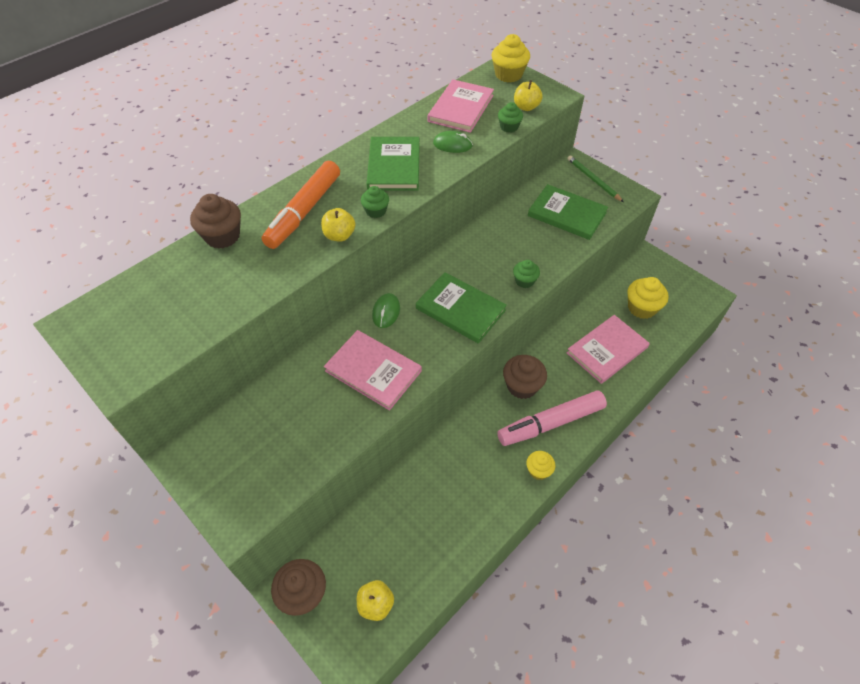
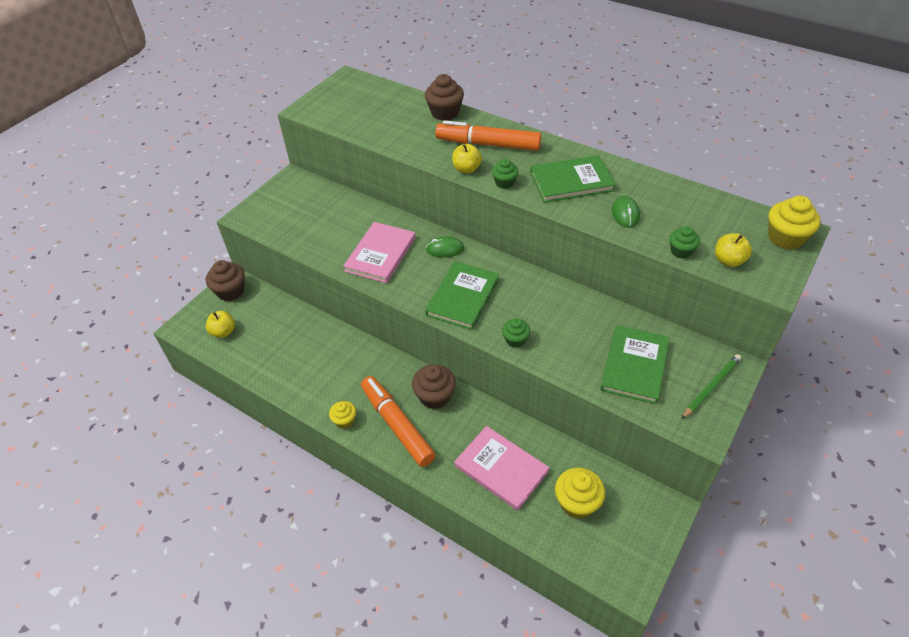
camera: 80 degrees right, 5 degrees down
pink book [427,79,494,133] -> none
pink marker [497,391,607,446] -> orange marker [361,376,436,467]

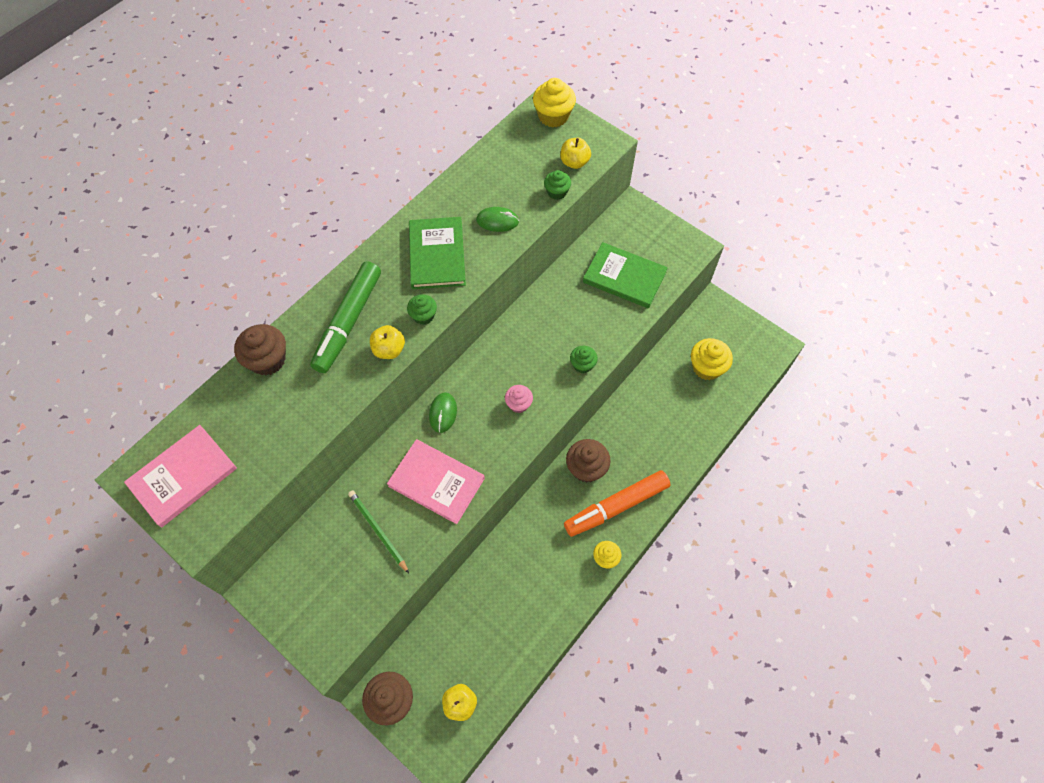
camera: 85 degrees left, 15 degrees up
green book [425,261,499,330] -> pink cupcake [505,385,533,413]
orange marker [435,120,541,151] -> green marker [310,261,381,373]
pink book [454,426,549,511] -> pink book moved to [124,425,237,527]
green pencil [682,354,741,419] -> green pencil moved to [348,490,409,573]

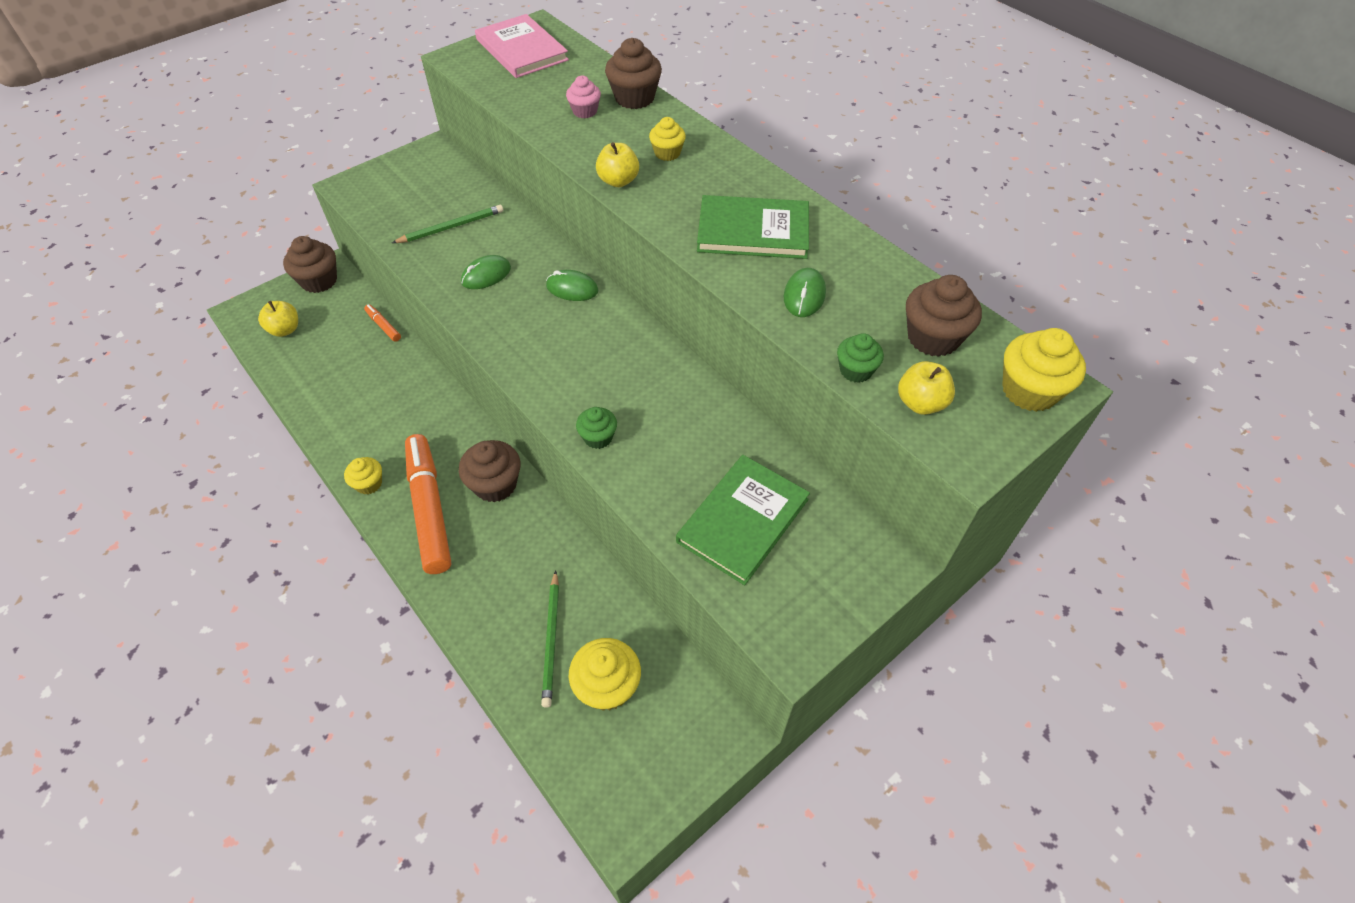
camera: 100 degrees right, 10 degrees down
green marker [310,261,381,373] -> yellow cupcake [649,117,686,161]
pink book [387,439,485,524] -> green mouse [461,255,511,289]
green cupcake [407,294,437,325] -> none
pink cupcake [505,385,533,413] -> pink cupcake moved to [566,76,601,119]
none -> orange marker [364,304,401,342]
none -> green pencil [541,570,559,708]
none -> brown cupcake [906,275,982,357]

